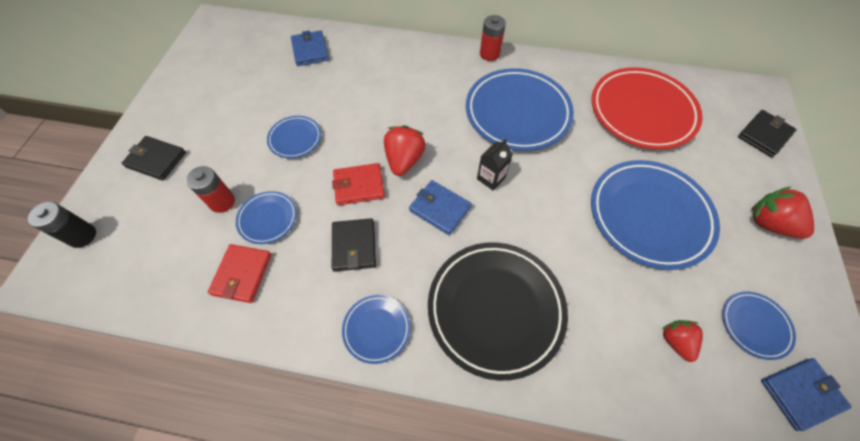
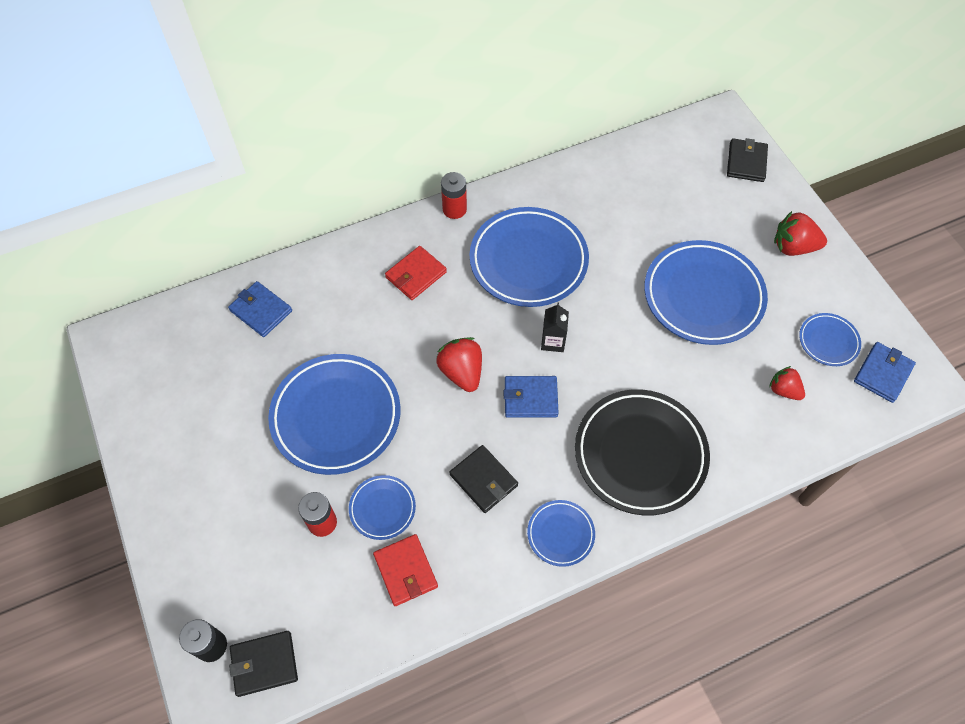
camera: 35 degrees left, 0 degrees up
black wallet [121,136,186,180] -> black wallet moved to [229,631,298,697]
blue plate [267,116,321,158] -> blue plate [268,354,401,475], size x2.06
red wallet [332,163,385,205] -> red wallet moved to [385,246,447,300]
red plate [591,67,703,150] -> none

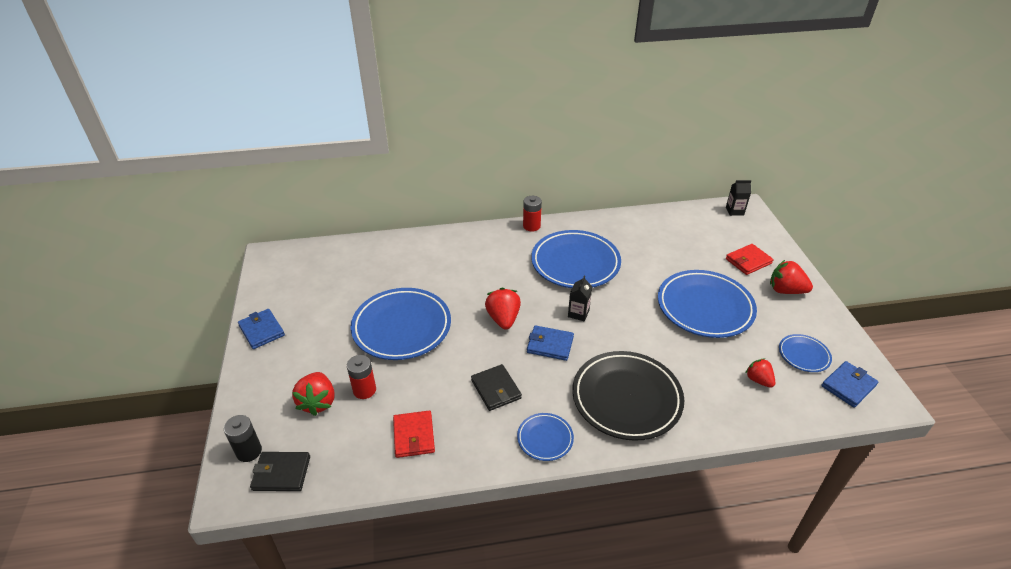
camera: 15 degrees right, 20 degrees down
blue wallet [228,281,292,337] -> blue wallet moved to [238,309,285,349]
blue plate [349,475,416,540] -> none
red wallet [385,246,447,300] -> red wallet moved to [726,244,774,275]
black wallet [727,138,768,182] -> none
none -> red strawberry [292,372,335,416]
none -> black carton [726,180,751,216]

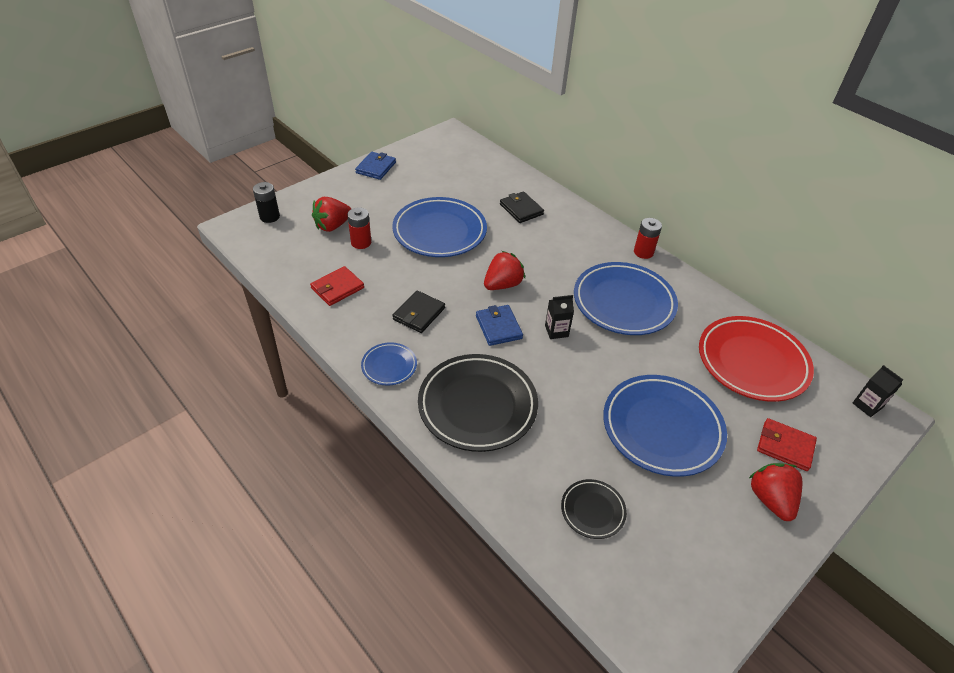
camera: 55 degrees right, 5 degrees up
black wallet [250,452,310,491] -> black wallet moved to [500,191,544,223]
red strawberry [746,358,775,388] -> black plate [561,479,627,539]
blue plate [779,334,832,372] -> none
blue wallet [821,361,879,408] -> none
none -> red plate [699,316,814,402]

